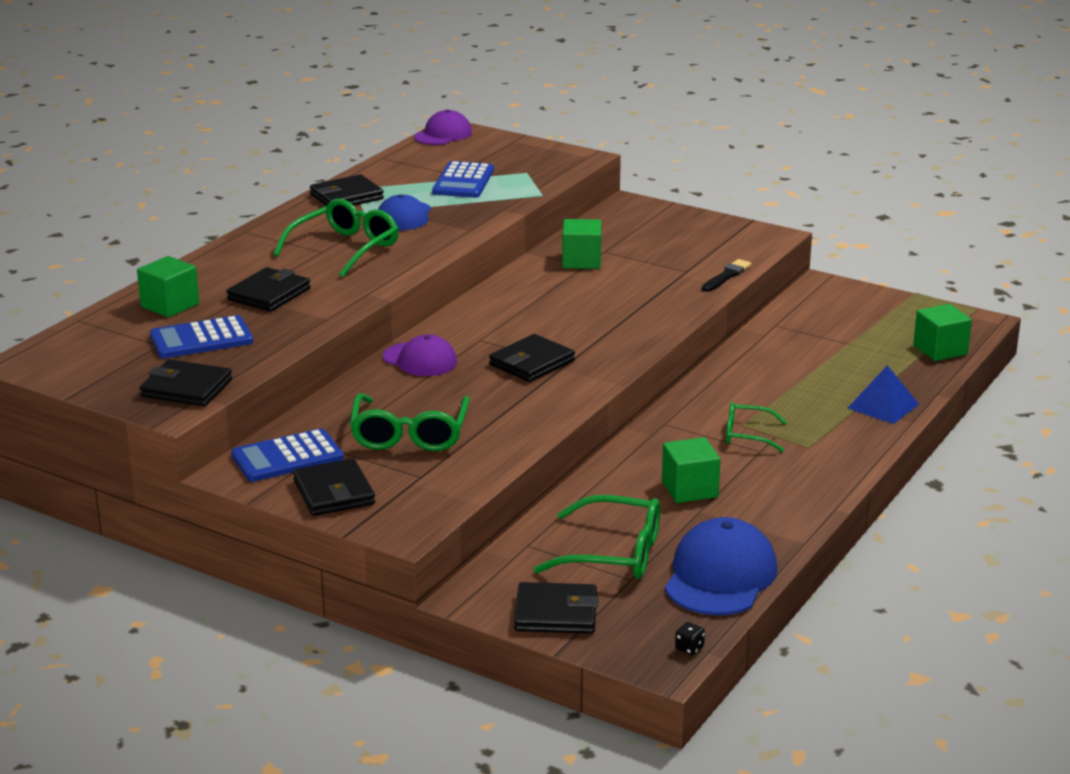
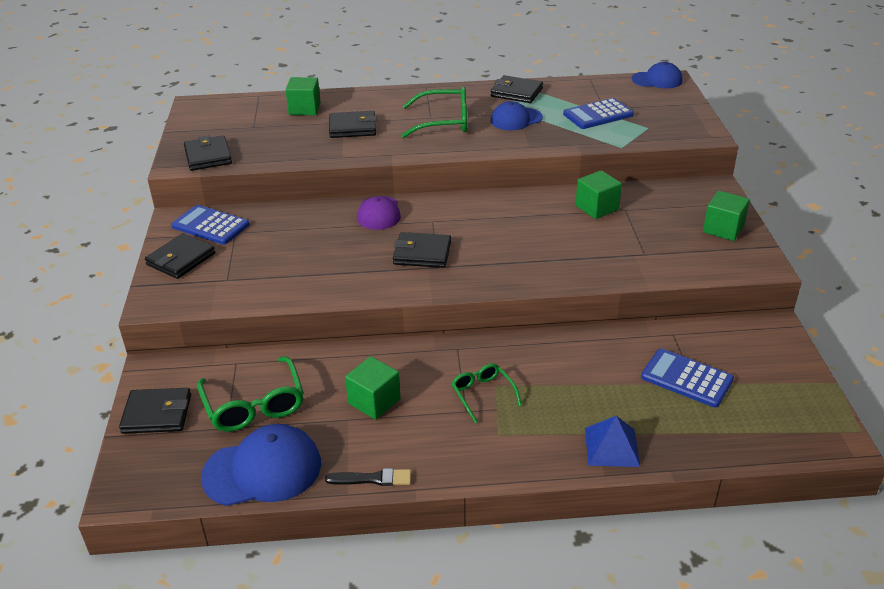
camera: 55 degrees right, 10 degrees up
blue calculator [150,315,253,358] -> blue calculator moved to [641,349,734,408]
green glasses [350,393,470,451] -> none
purple cap [414,109,472,145] -> blue cap [632,62,683,89]
black wallet [514,582,599,634] -> black wallet turned 60 degrees counterclockwise [119,388,191,434]
black dice [675,622,705,655] -> none
black brush [702,259,752,292] -> black brush moved to [325,468,411,486]
green cube [913,304,972,361] -> green cube moved to [703,191,750,241]

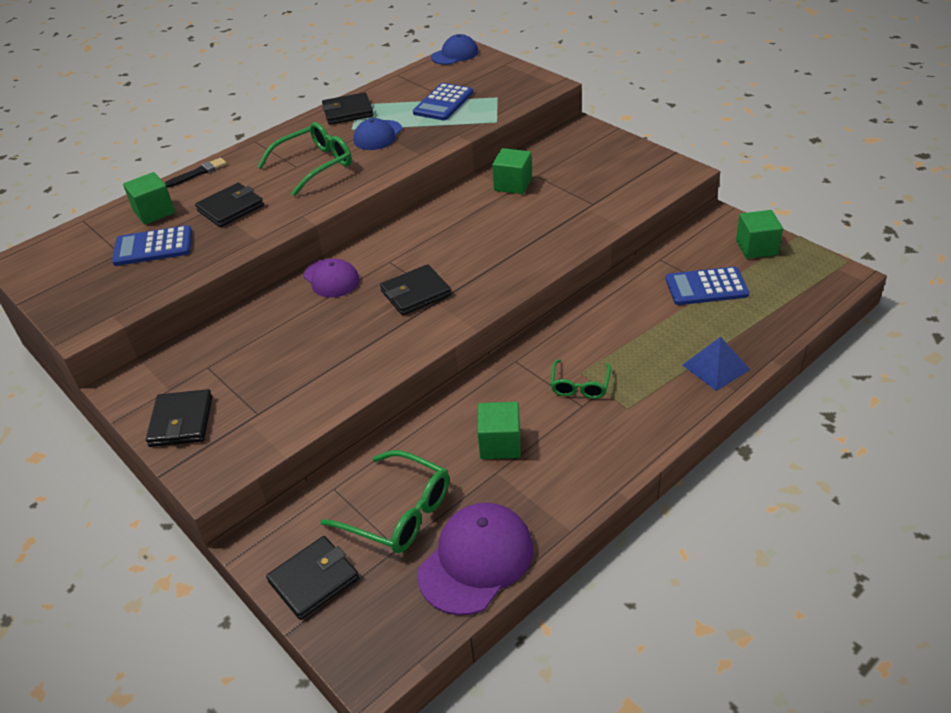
camera: 35 degrees left, 5 degrees up
blue calculator [171,205,250,245] -> blue calculator moved to [112,225,192,266]
black wallet [184,135,232,171] -> none
blue cap [201,424,321,506] -> purple cap [417,503,533,615]
black brush [325,468,411,486] -> black brush moved to [165,157,227,188]
green glasses [451,364,522,423] -> green glasses turned 105 degrees counterclockwise [550,359,611,399]
green cube [703,191,750,241] -> green cube moved to [736,210,783,259]

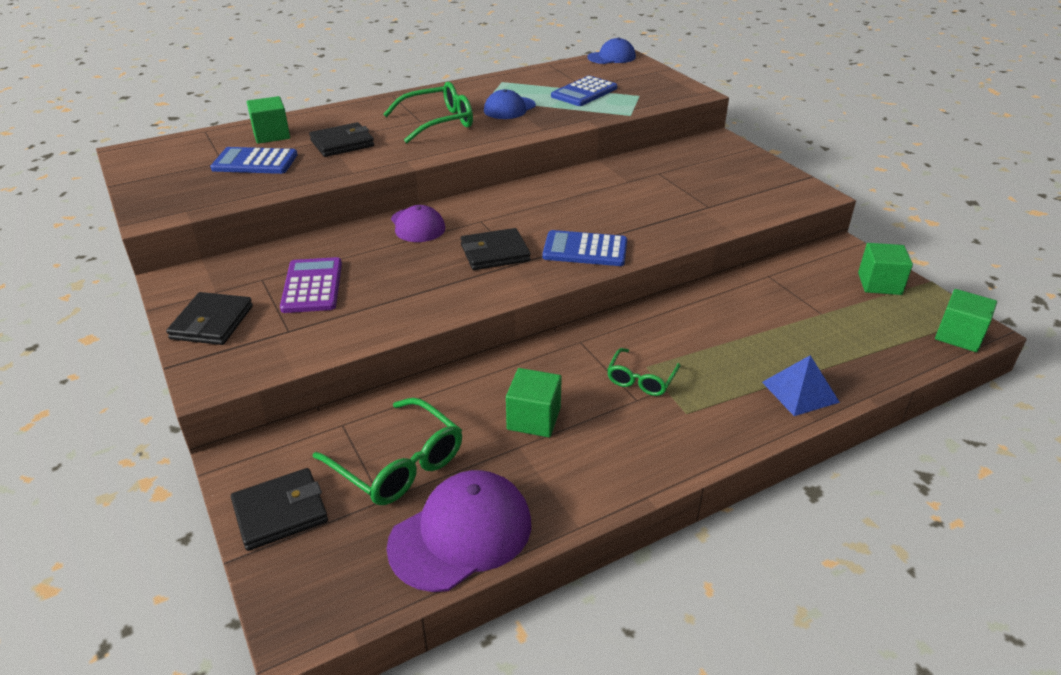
camera: 10 degrees right, 5 degrees down
black brush [165,157,227,188] -> none
black wallet [322,92,374,125] -> none
green cube [492,148,532,194] -> green cube moved to [935,289,997,352]
blue calculator [666,267,749,305] -> blue calculator moved to [543,230,627,266]
none -> purple calculator [280,257,342,313]

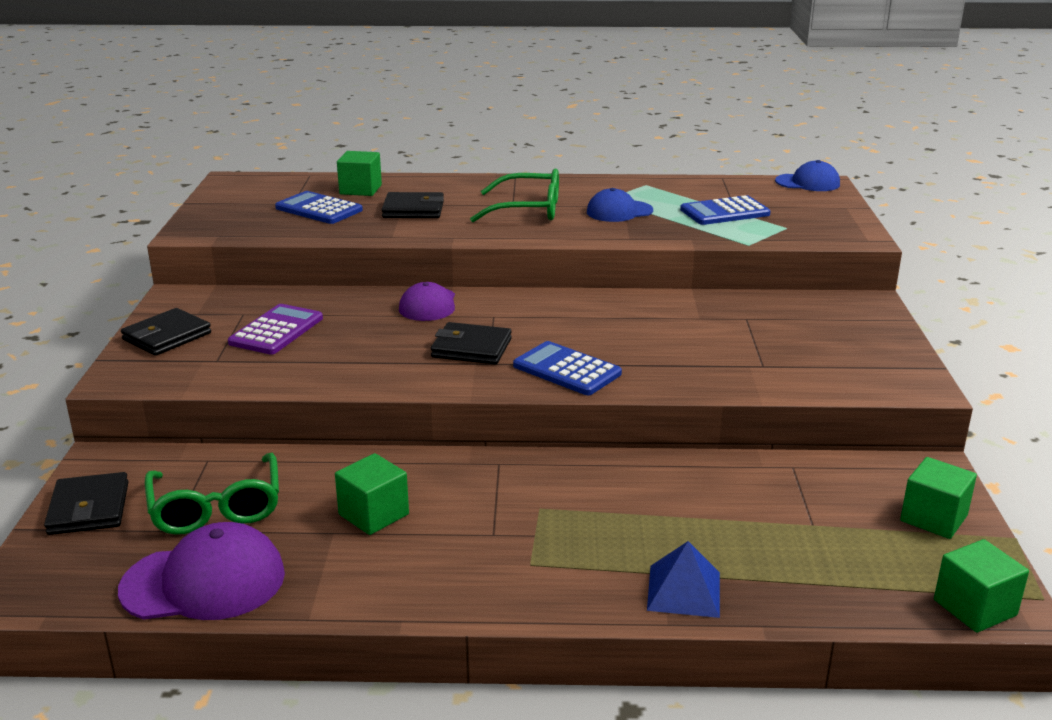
camera: 30 degrees right, 10 degrees down
black wallet [231,468,328,551] -> black wallet turned 75 degrees clockwise [44,472,129,535]
green glasses [607,348,680,396] -> none

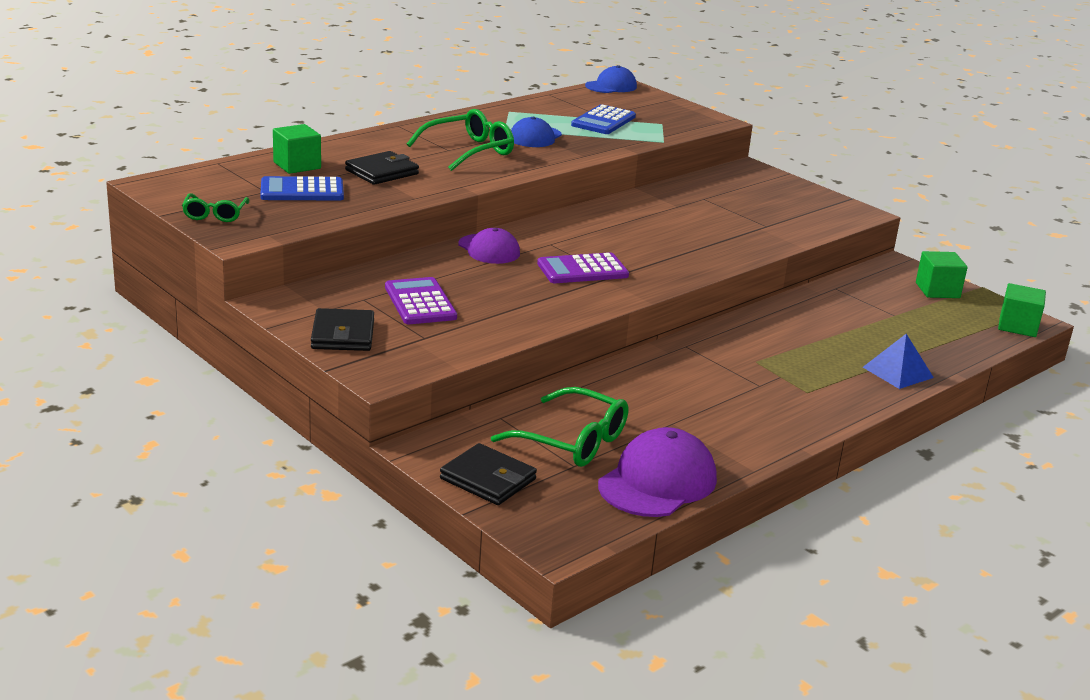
camera: 45 degrees left, 0 degrees up
green cube [335,453,409,535] -> none
black wallet [431,322,512,364] -> purple calculator [537,252,629,283]
blue calculator [513,341,622,395] -> none
none -> green glasses [182,193,249,222]

